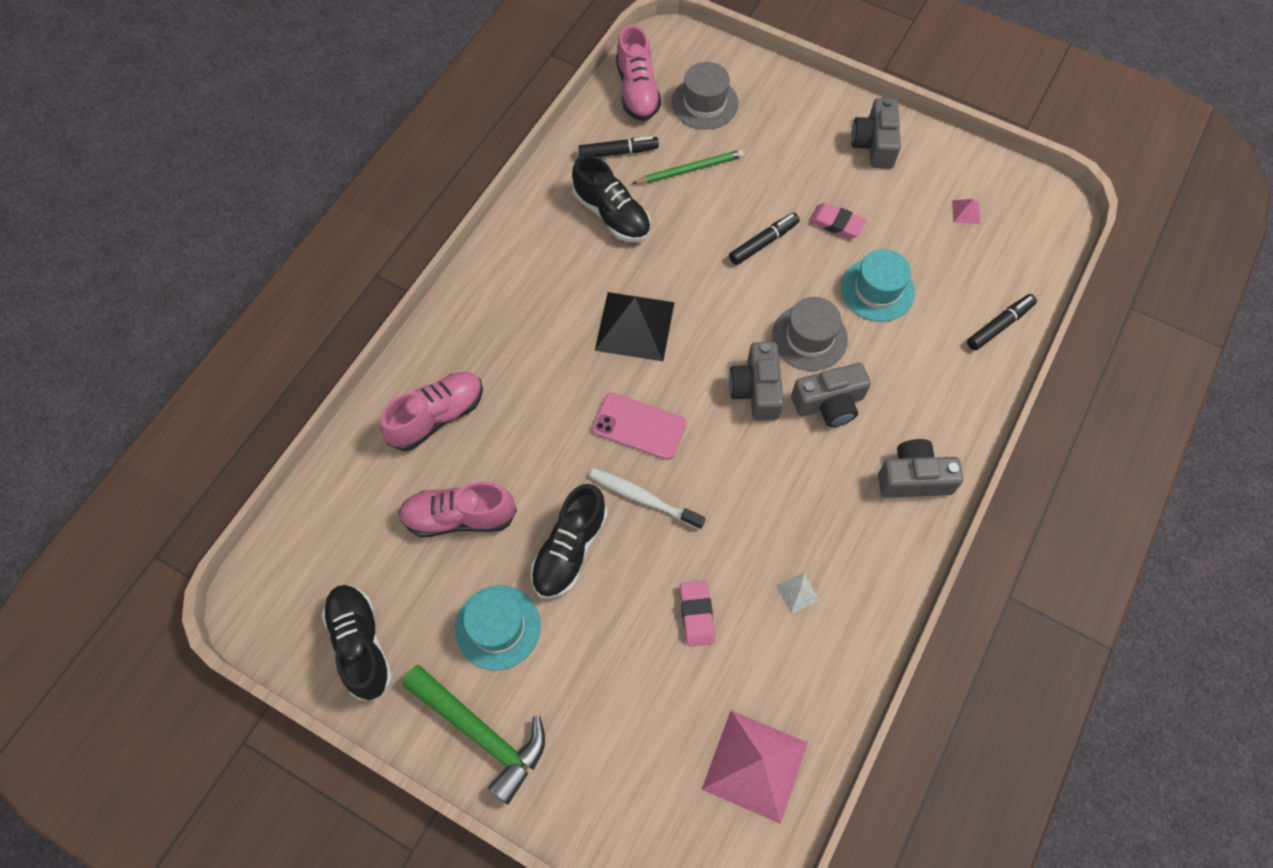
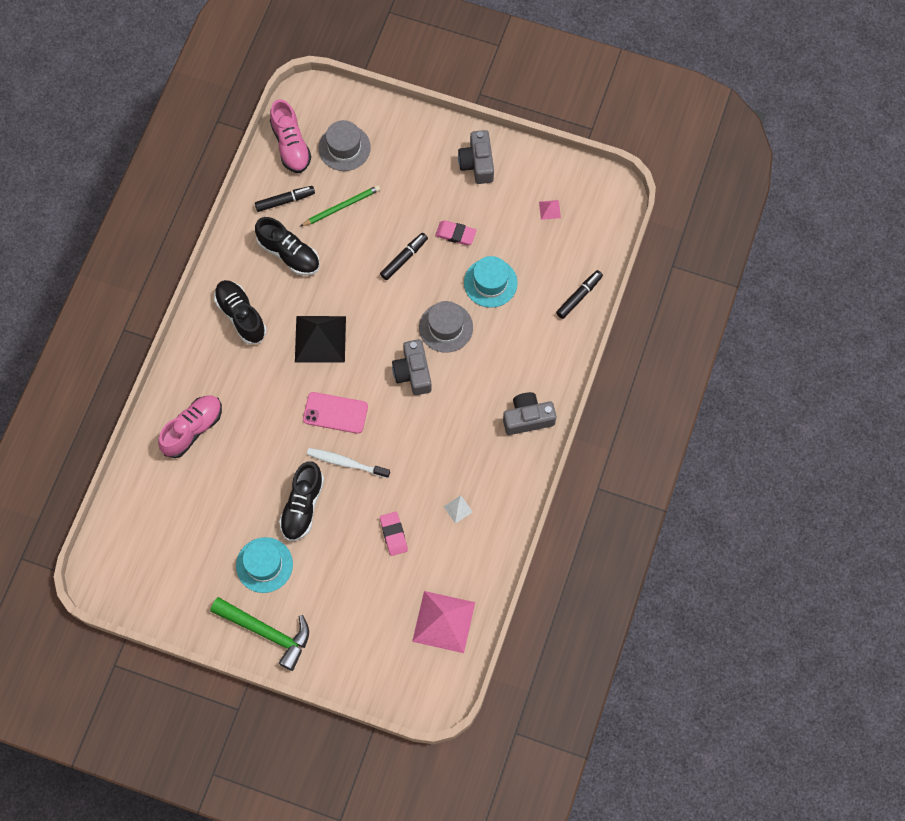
camera: 10 degrees left, 5 degrees up
black shoe [322,585,392,701] -> black shoe moved to [214,280,267,344]
pink shoe [398,482,517,537] -> none
grey camera [791,363,871,427] -> none

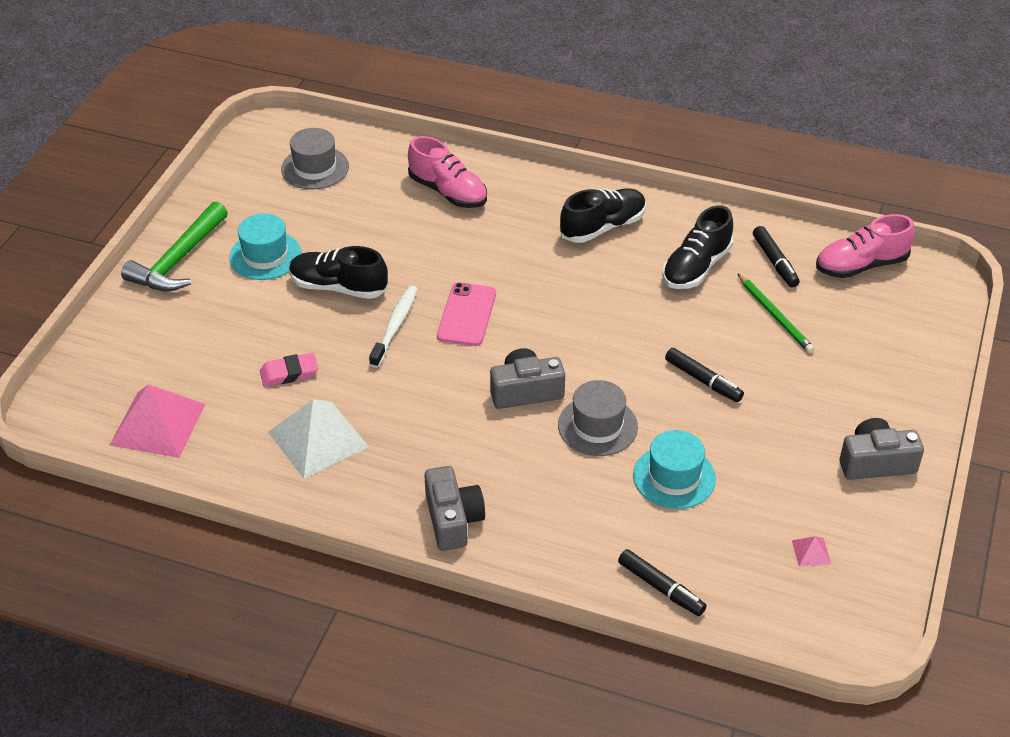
camera: 90 degrees right, 25 degrees down
black pyramid [295,316,346,363] -> none
grey hat [319,120,371,171] -> grey hat moved to [281,128,349,190]
pink eraser [435,220,477,245] -> none
white pyramid [444,495,473,524] -> white pyramid [268,399,369,479], size x2.42

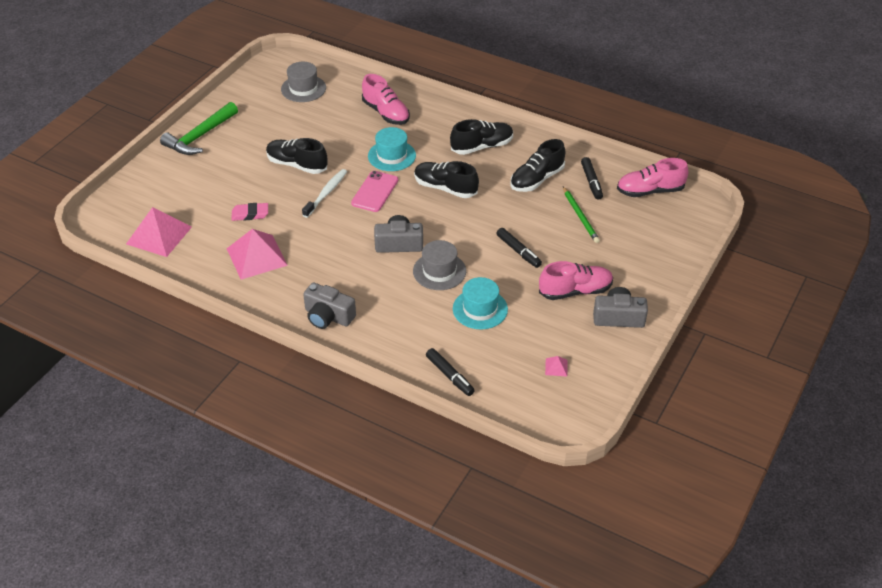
camera: 10 degrees right, 0 degrees up
turquoise hat [229,213,302,280] -> turquoise hat moved to [368,127,416,171]
white pyramid [268,399,369,479] -> pink pyramid [227,229,288,280]
grey camera [424,466,485,551] -> grey camera turned 120 degrees clockwise [303,282,356,329]
none -> black shoe [414,161,479,198]
none -> pink shoe [539,261,613,300]

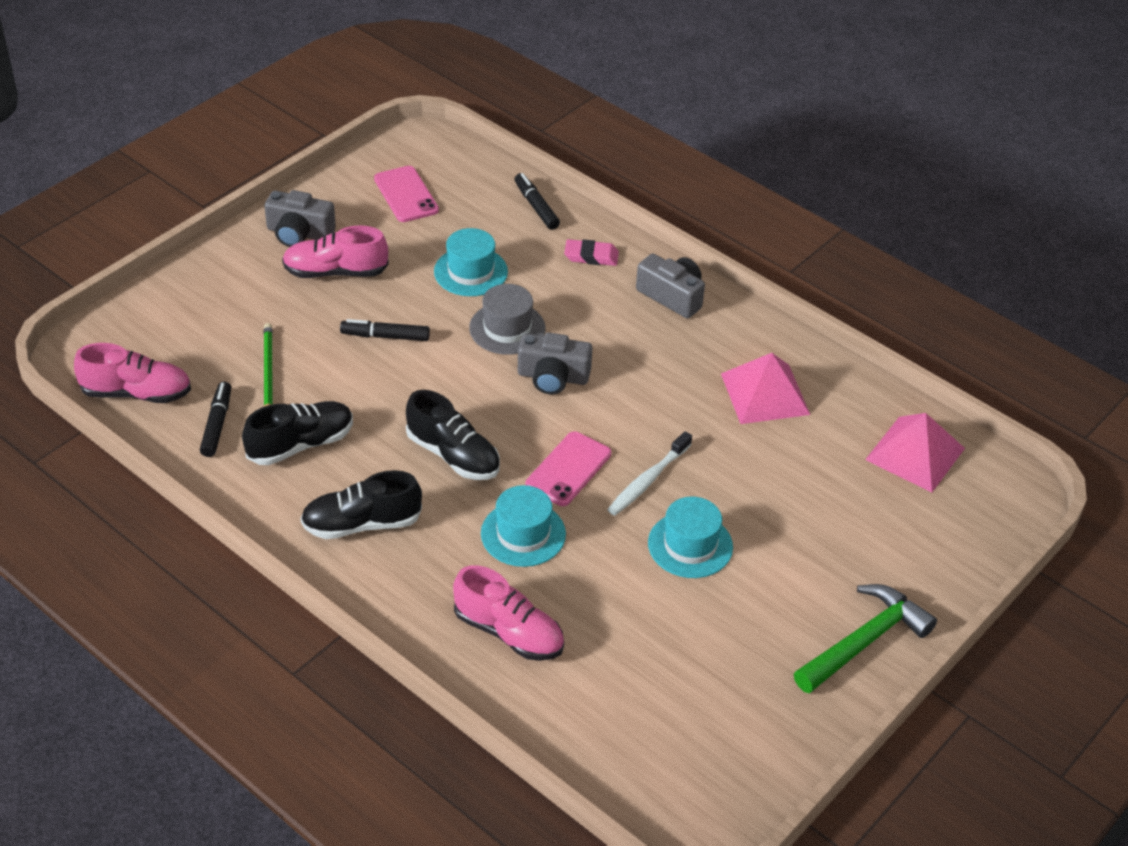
camera: 170 degrees left, 0 degrees up
pink eraser [231,203,268,221] -> pink eraser moved to [564,239,619,266]
black shoe [266,138,327,174] -> turquoise hat [648,497,733,578]
grey hat [281,62,326,102] -> none
pink shoe [362,74,410,125] -> pink shoe turned 150 degrees clockwise [453,566,564,661]
black marker [496,228,542,268] -> black marker turned 60 degrees counterclockwise [340,319,430,341]
pink pyramid [545,356,568,376] -> pink phone [374,166,439,222]

